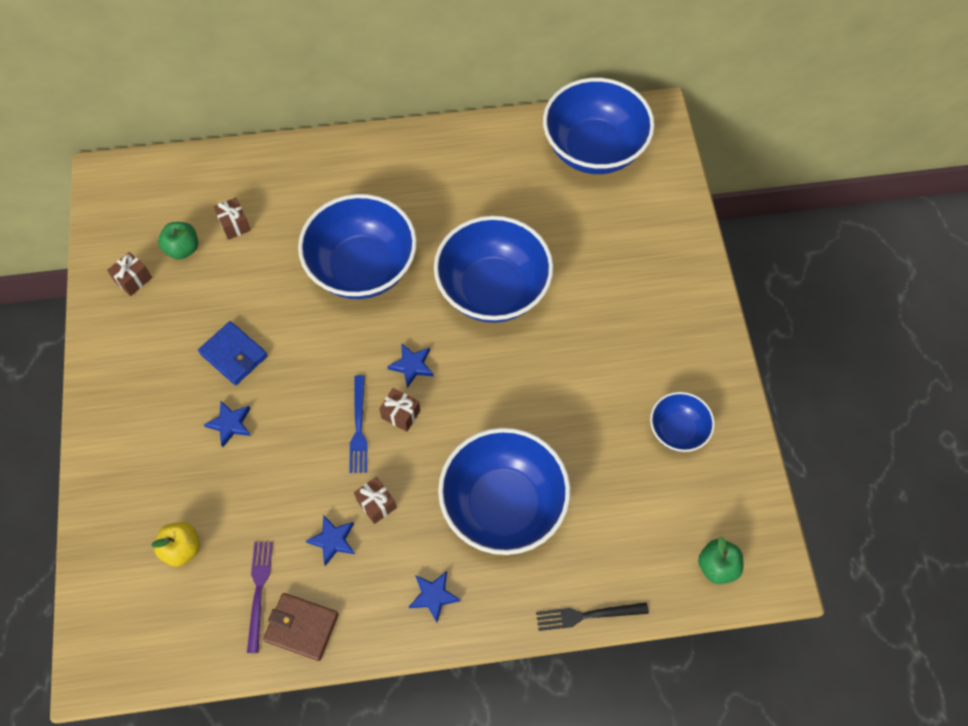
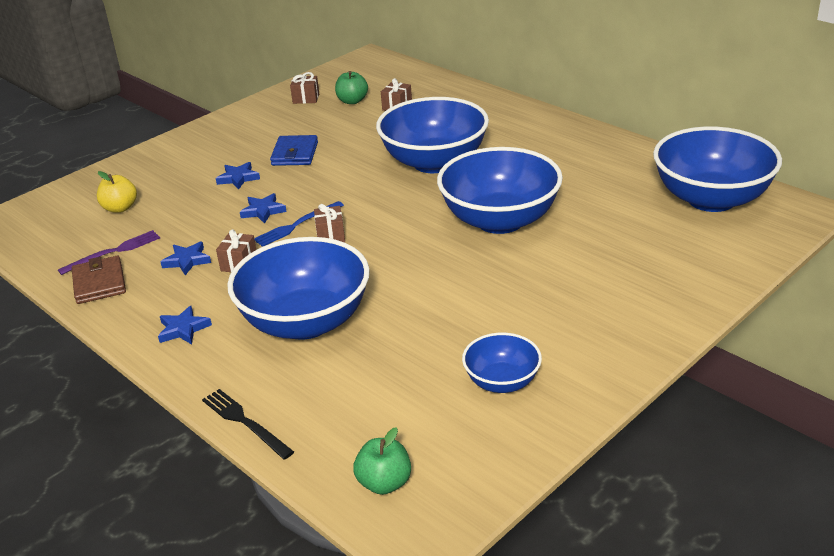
camera: 55 degrees right, 30 degrees down
blue star [387,343,434,388] -> blue star moved to [240,193,287,224]

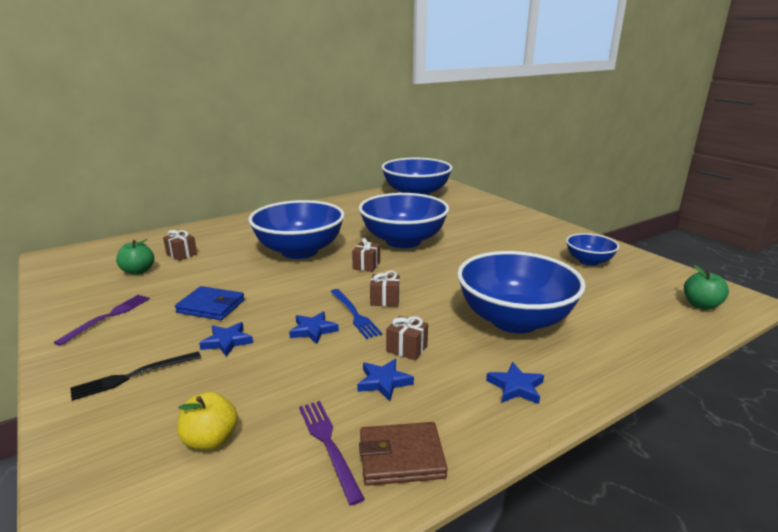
camera: 80 degrees left, 10 degrees down
black fork [202,389,294,460] -> black fork moved to [70,351,201,401]
brown gift [290,72,319,104] -> brown gift moved to [352,238,380,272]
none -> purple fork [53,295,150,346]

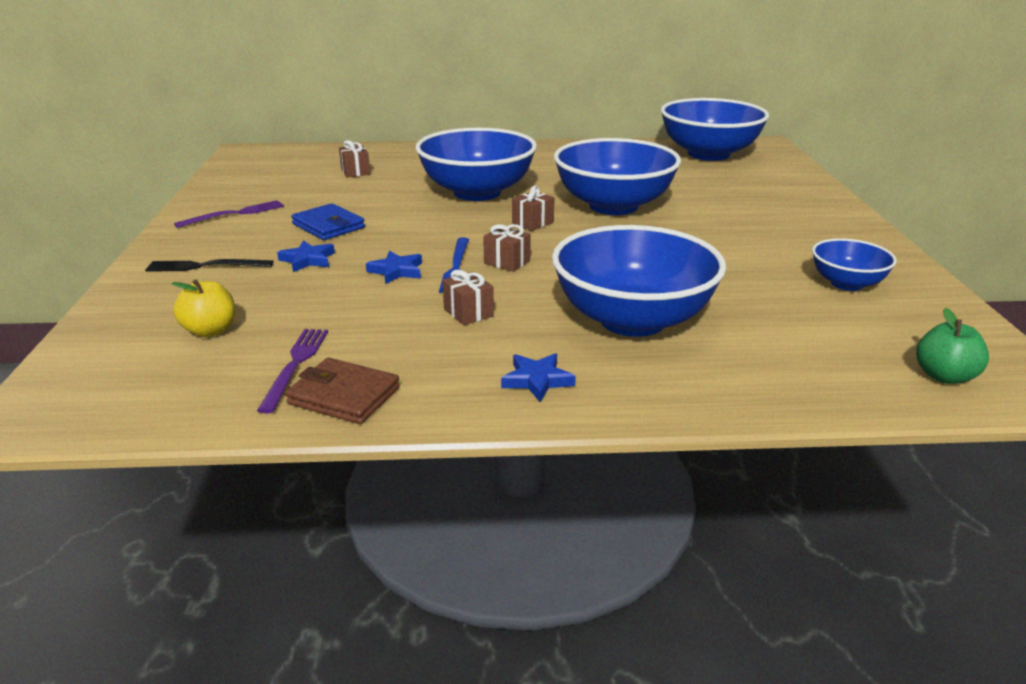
camera: 30 degrees right, 5 degrees up
green apple [116,239,154,275] -> none
blue star [357,359,414,401] -> none

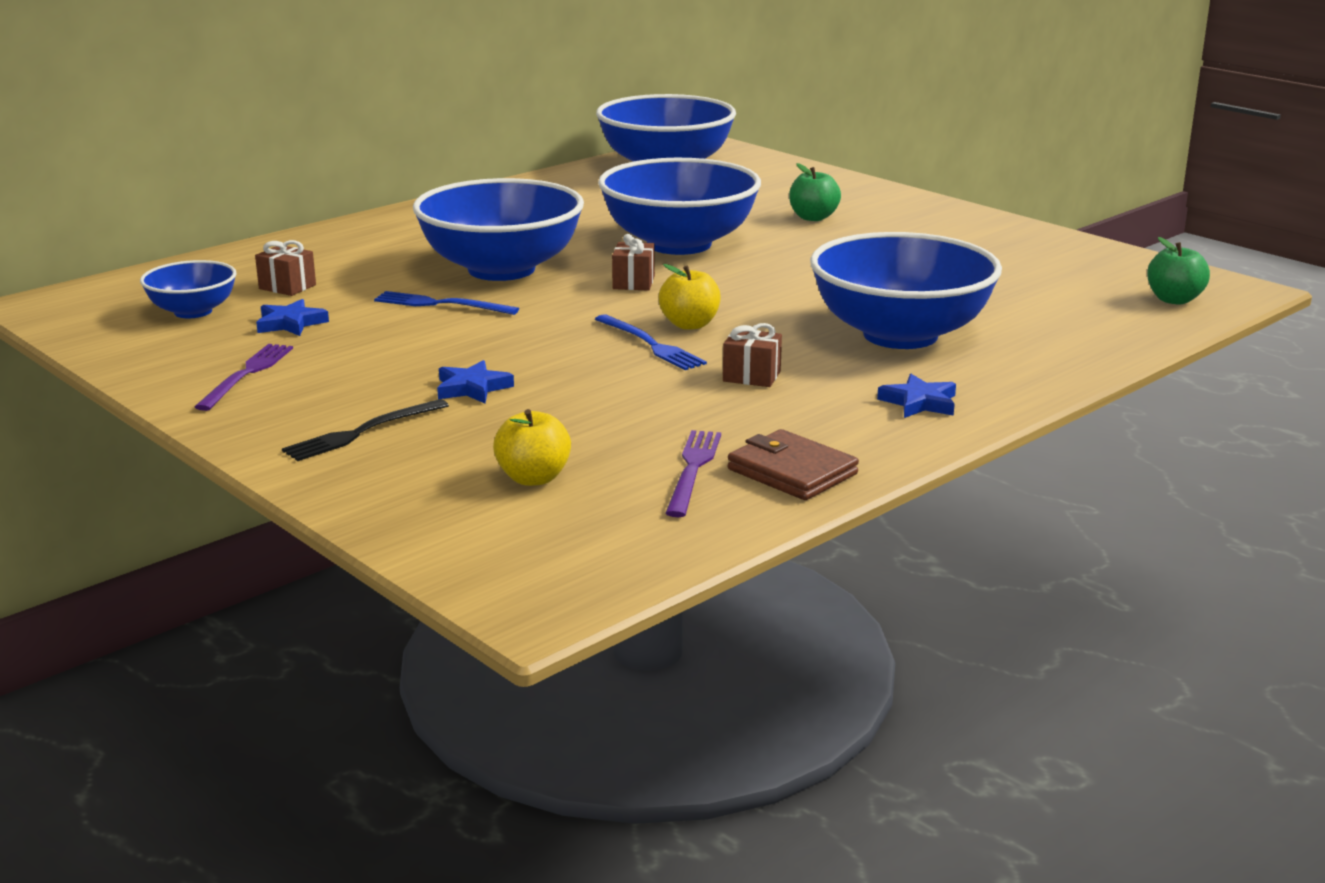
camera: 40 degrees left, 5 degrees down
purple fork [257,329,328,414] -> purple fork turned 45 degrees clockwise [665,430,721,517]
brown wallet [285,358,400,424] -> brown wallet turned 60 degrees clockwise [728,429,859,500]
blue wallet [291,203,365,240] -> none
blue star [366,251,422,284] -> blue star moved to [256,299,329,336]
brown gift [483,224,531,272] -> yellow apple [659,264,721,330]
blue bowl [812,238,897,291] -> blue bowl moved to [140,260,236,318]
none -> blue fork [374,291,519,315]
none -> green apple [789,163,841,221]

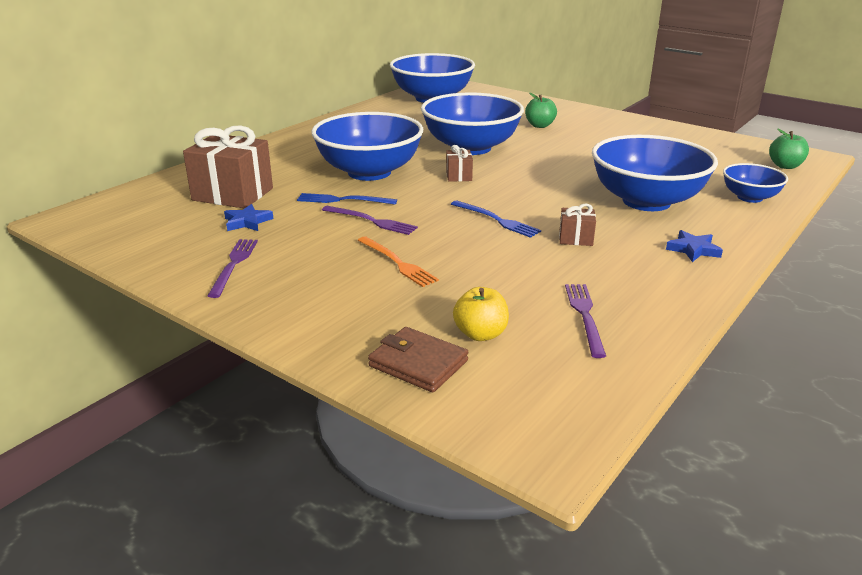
camera: 10 degrees left, 5 degrees up
blue bowl [140,260,236,318] -> blue bowl moved to [723,163,788,203]
brown gift [255,240,316,296] -> brown gift [183,125,273,209], size x2.14
black fork [282,399,449,461] -> none
blue star [437,360,514,403] -> orange fork [358,236,439,287]
yellow apple [659,264,721,330] -> none
brown wallet [728,429,859,500] -> brown wallet moved to [368,327,469,392]
none -> purple fork [322,206,418,235]

